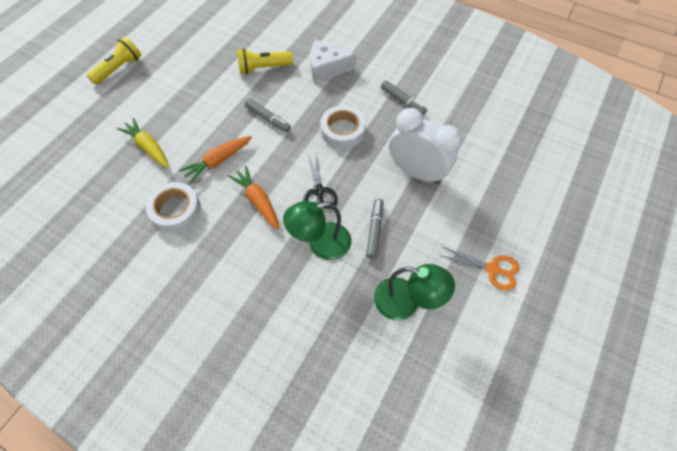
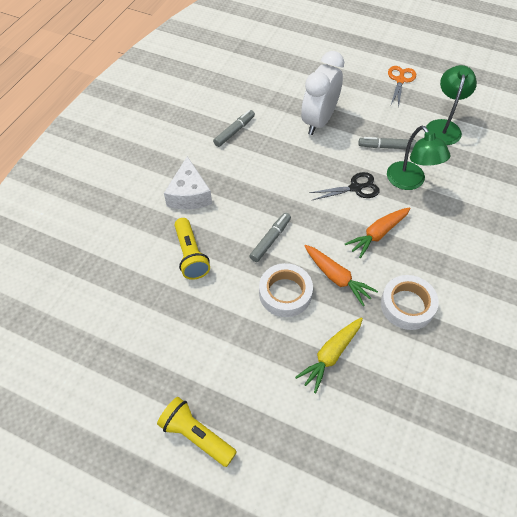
camera: 95 degrees left, 5 degrees down
white tape [320,105,366,149] -> white tape moved to [259,263,313,317]

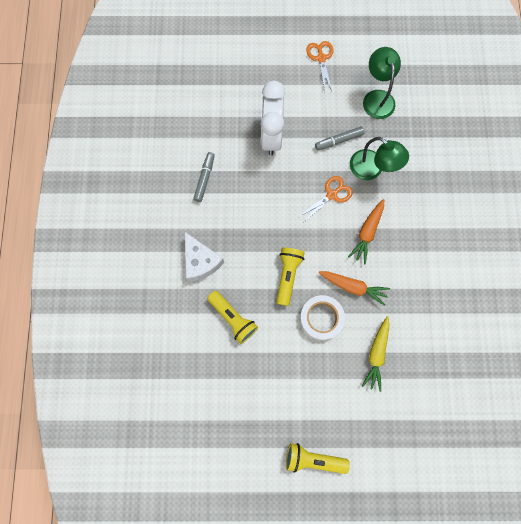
camera: 25 degrees left, 20 degrees up
grey marker [249,213,291,262] -> yellow flashlight [276,247,305,306]
black scissors [309,172,380,200] -> orange scissors [298,176,353,223]
white tape [381,275,439,330] -> none

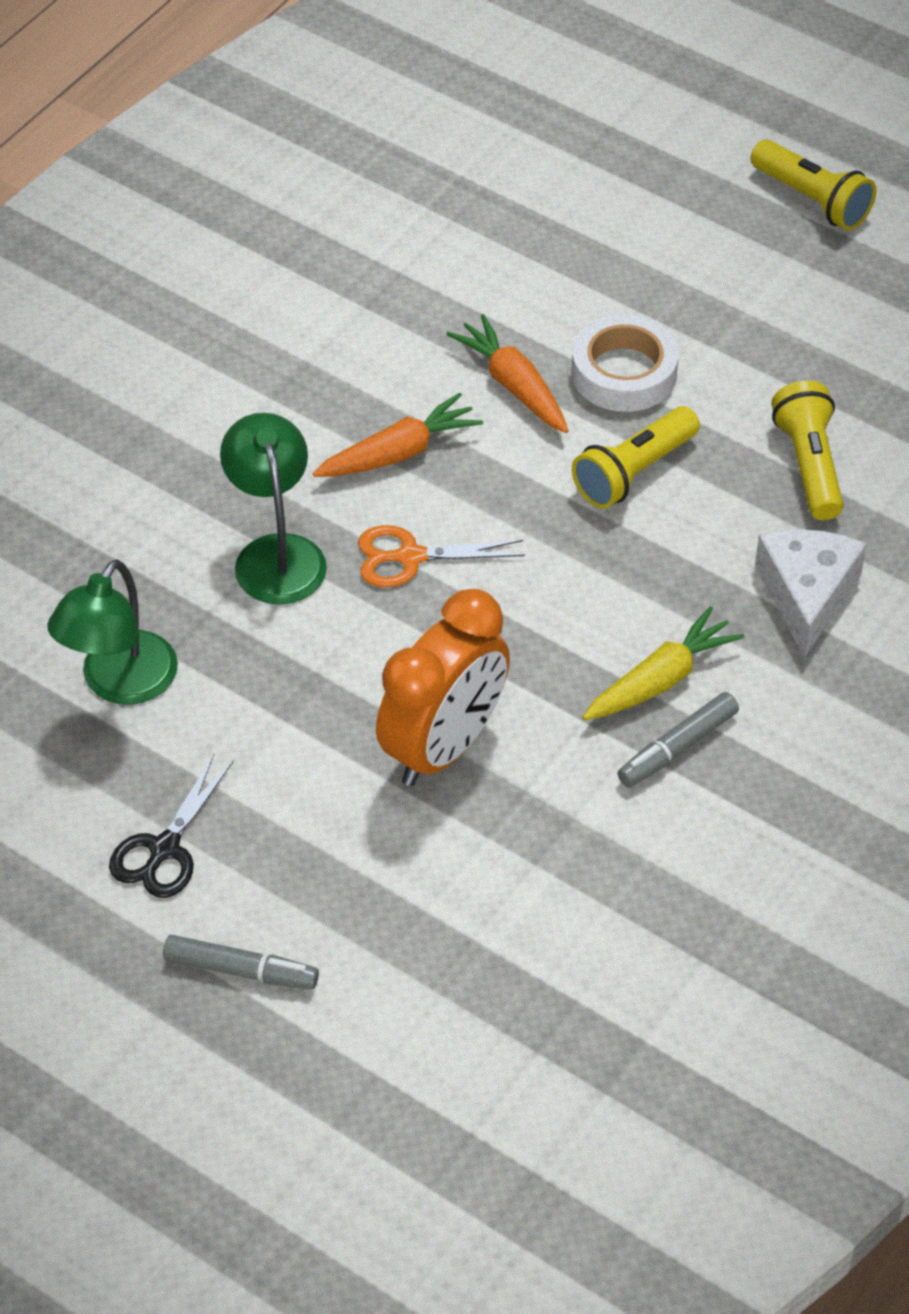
camera: 145 degrees left, 25 degrees down
white clock [261,81,285,155] -> orange clock [376,589,510,786]
orange scissors [306,41,334,91] -> black scissors [109,754,234,898]
grey marker [315,126,365,150] -> grey marker moved to [163,935,319,990]
yellow carrot [362,316,390,392] -> yellow carrot moved to [582,606,744,720]

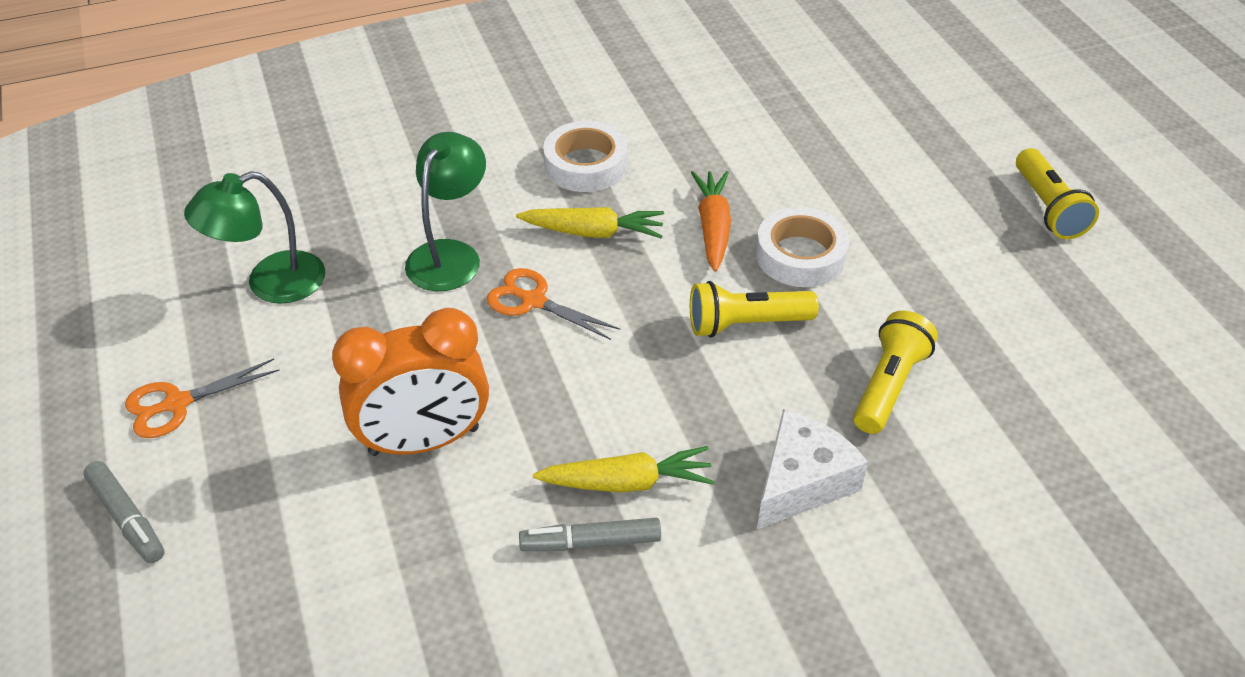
camera: 35 degrees right, 5 degrees down
black scissors [109,754,234,898] -> orange scissors [125,358,280,438]
orange carrot [313,393,483,477] -> yellow carrot [516,207,664,238]
none -> white tape [543,121,627,192]

